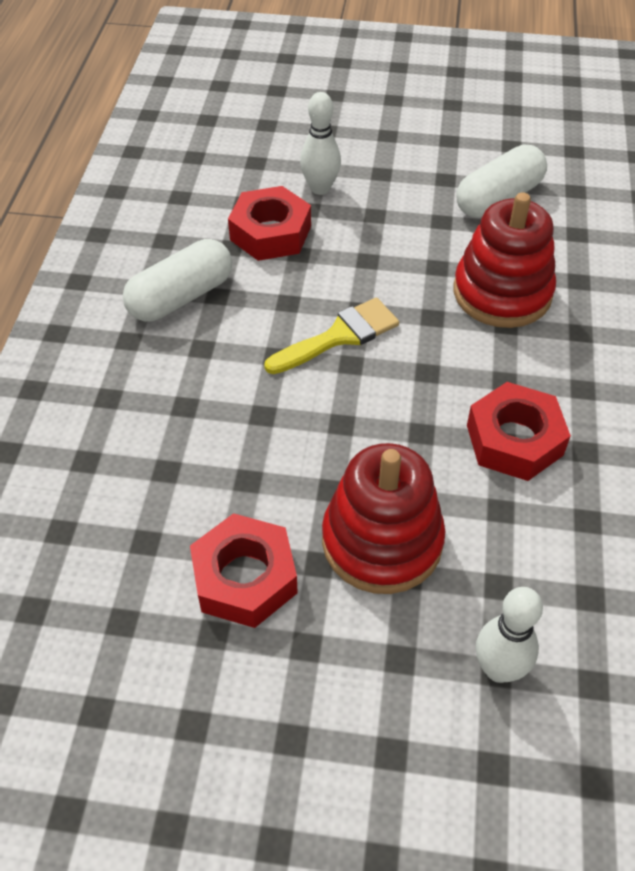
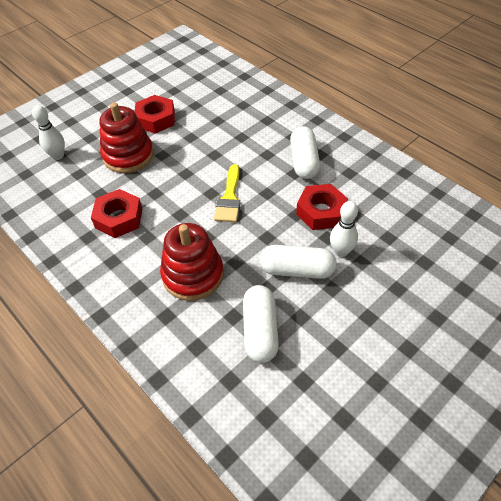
camera: 130 degrees right, 0 degrees up
none -> white capsule [260,245,337,279]

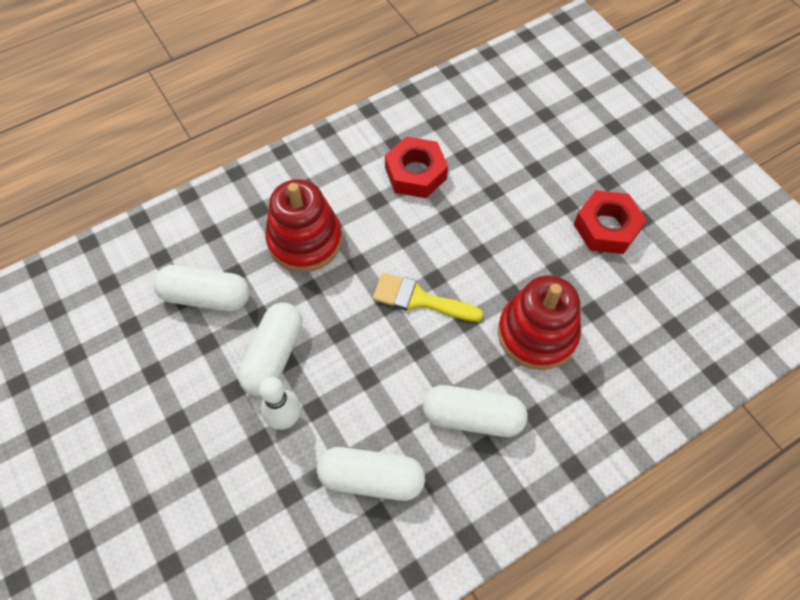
camera: 100 degrees right, 10 degrees up
white bowling pin [32,105,65,160] -> none
red stacking toy [99,102,154,173] -> red stacking toy moved to [498,275,581,370]
red nut [296,184,348,230] -> none
none -> white capsule [317,447,425,501]

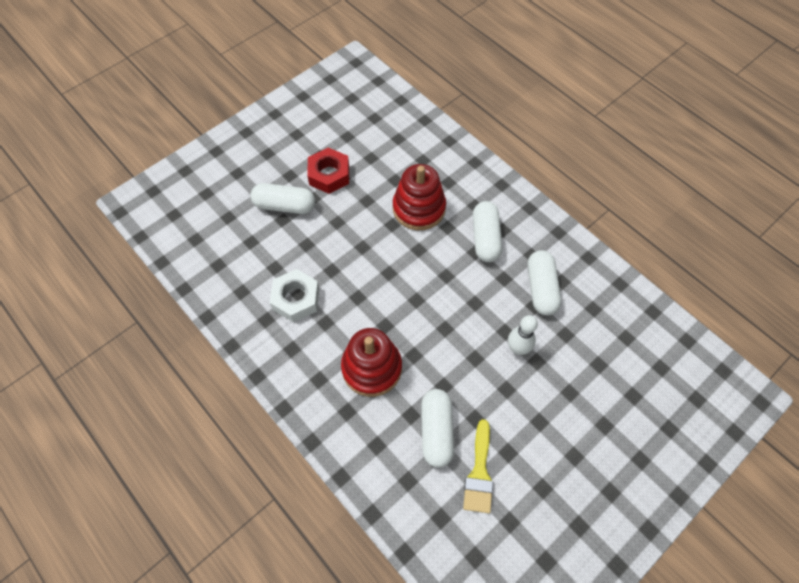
camera: 100 degrees left, 0 degrees up
white capsule [238,303,302,396] -> white capsule moved to [250,183,315,214]
yellow brush [373,272,483,322] -> yellow brush moved to [463,419,493,513]
red nut [385,136,448,198] -> white nut [270,269,319,322]

